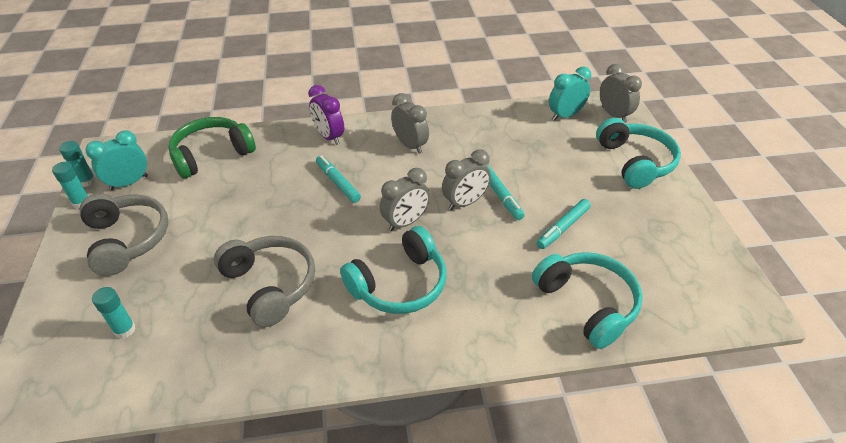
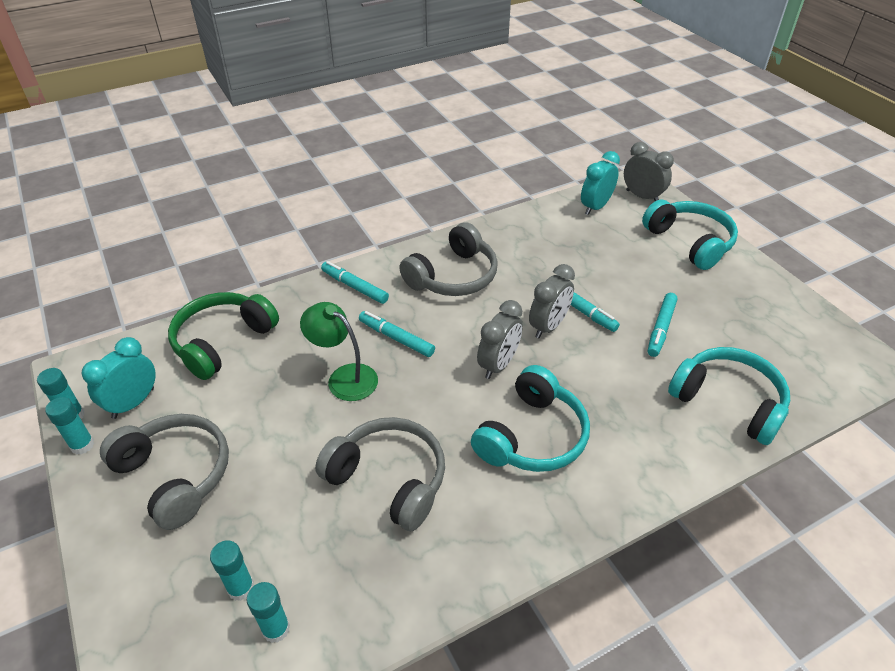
camera: 20 degrees left, 0 degrees up
purple clock [308,85,344,145] -> turquoise marker [321,261,389,304]
grey clock [391,93,429,154] -> grey headphones [399,222,498,296]
none -> turquoise glue stick [247,582,290,643]
none -> green lamp [300,302,378,401]

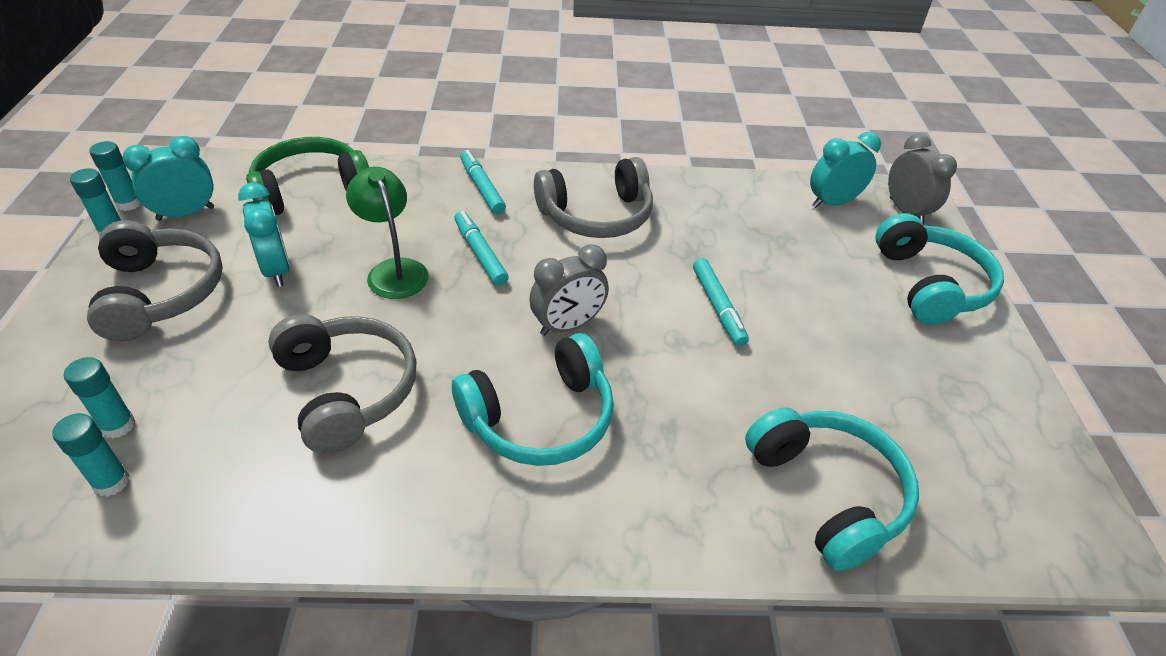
camera: 25 degrees right, 0 degrees up
grey clock [529,264,575,338] -> none
turquoise marker [648,293,678,357] -> none
none -> turquoise clock [238,183,290,287]

